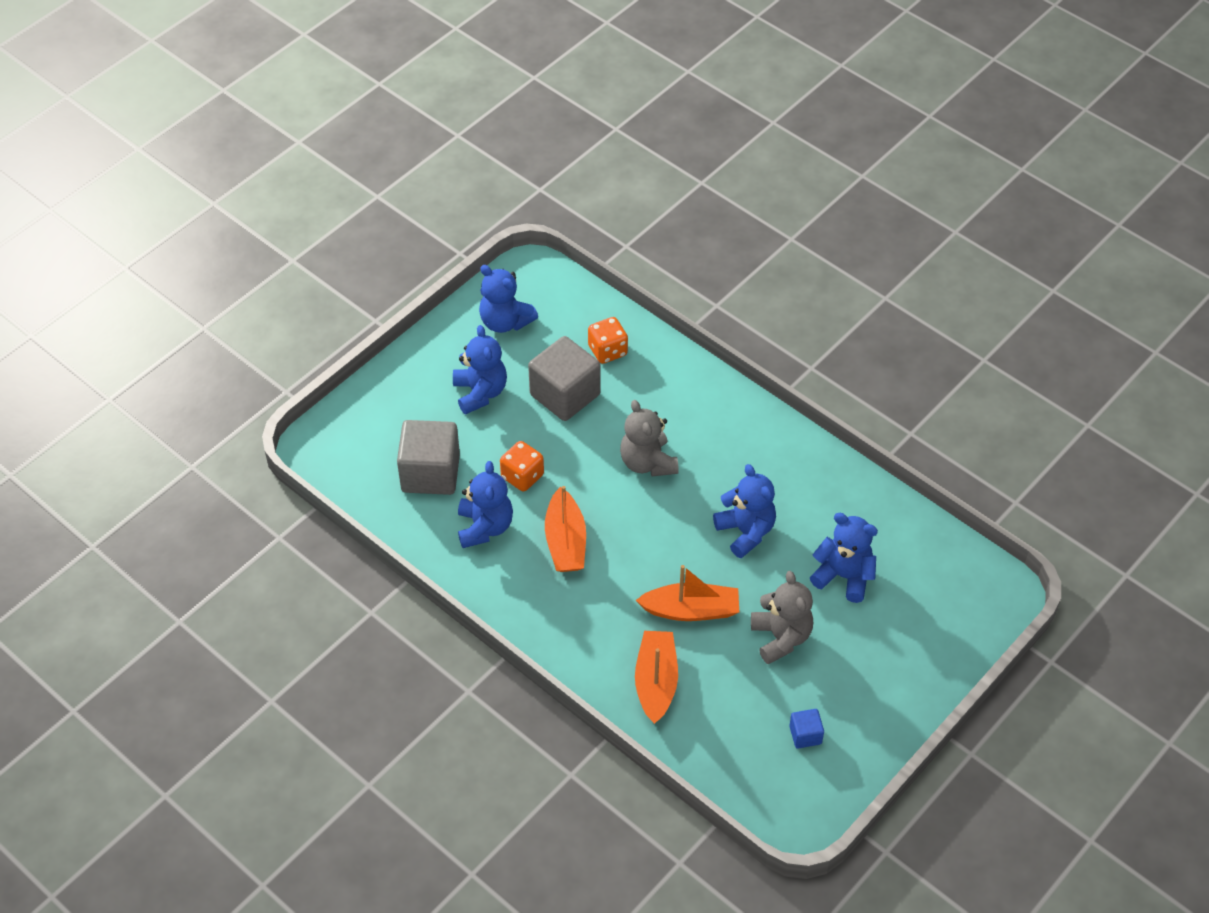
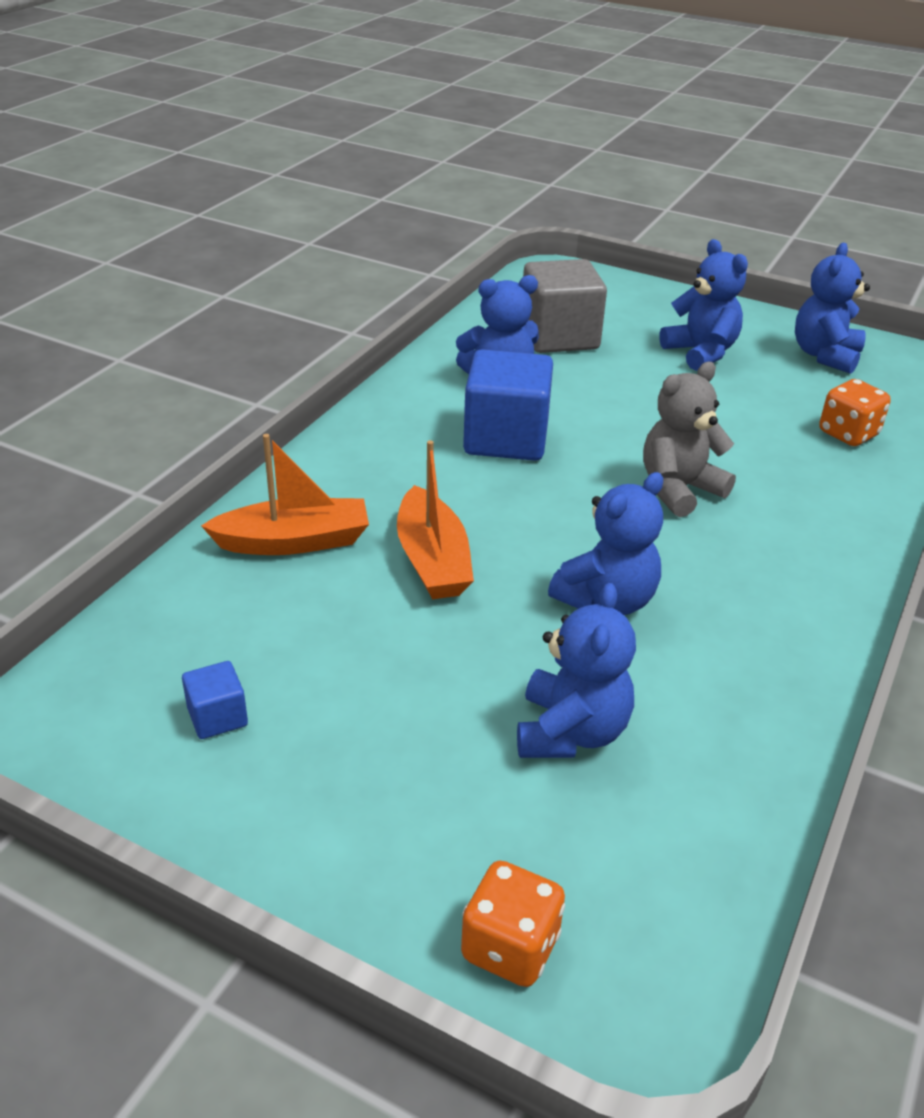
camera: 75 degrees right, 15 degrees down
blue teddy bear [453,325,507,415] -> blue teddy bear turned 90 degrees counterclockwise [659,239,748,371]
orange dice [500,441,544,491] -> orange dice moved to [461,860,565,987]
grey cube [528,336,600,421] -> none
orange boat [545,486,586,572] -> blue cube [463,349,553,461]
grey teddy bear [751,571,813,664] -> none

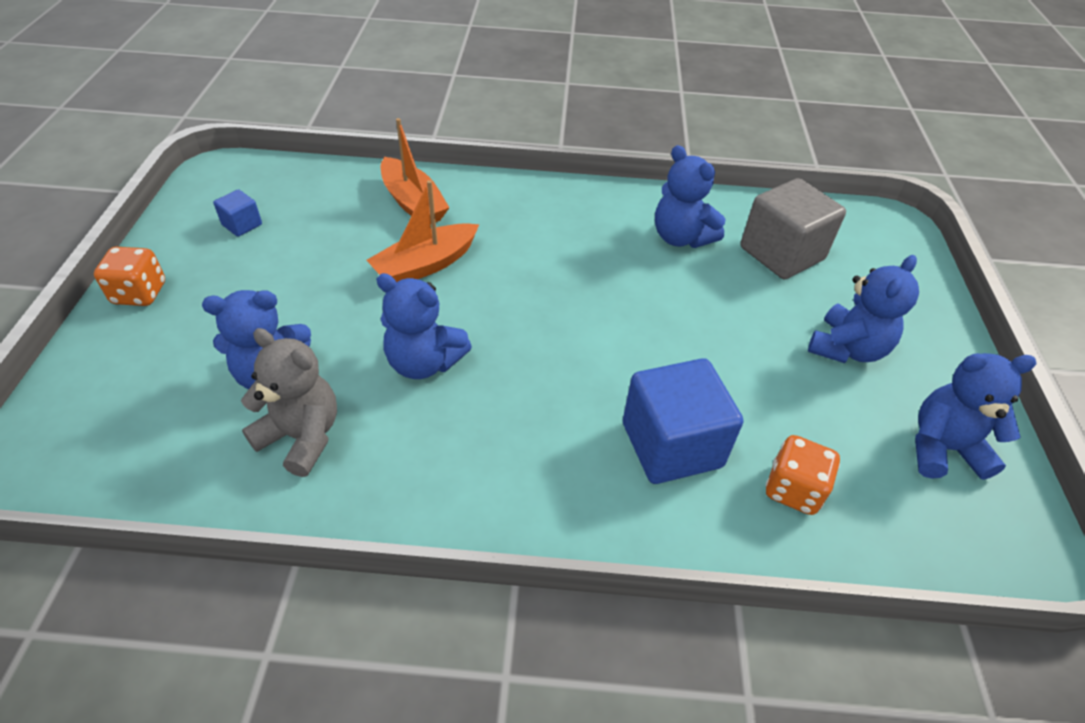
camera: 65 degrees right, 10 degrees up
orange dice [461,860,565,987] -> orange dice moved to [94,247,165,306]
blue cube [463,349,553,461] -> blue cube moved to [623,358,743,484]
grey teddy bear [643,362,736,517] -> grey teddy bear moved to [241,328,337,477]

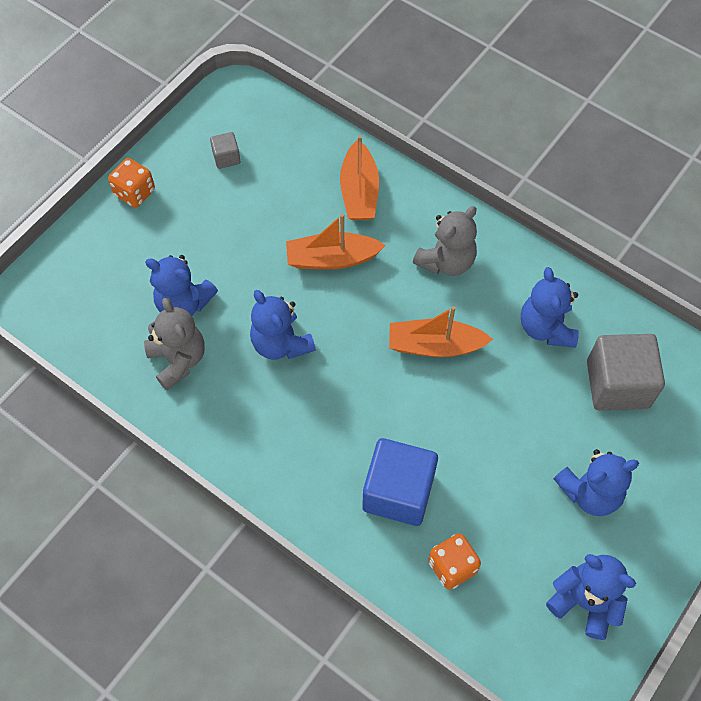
camera: 35 degrees right, 15 degrees up
blue cube [213,189,262,237] -> grey cube [210,132,241,169]
none -> orange boat [389,306,493,357]
none -> grey teddy bear [413,206,477,276]

